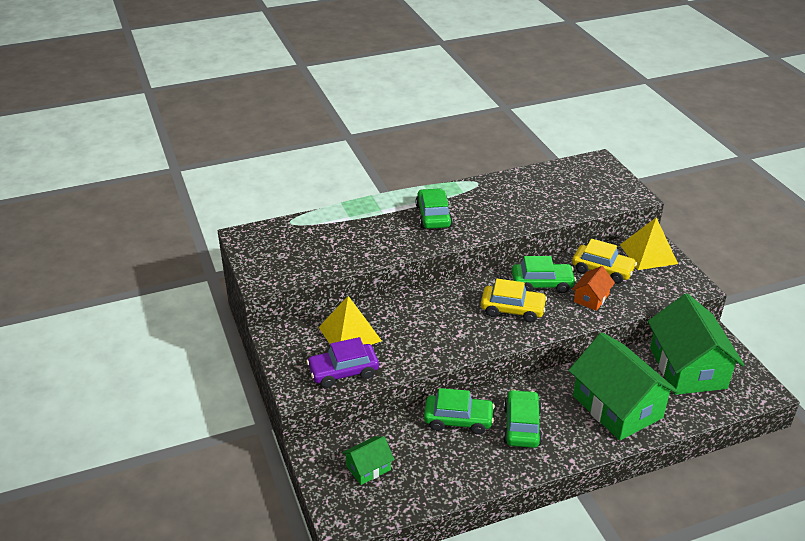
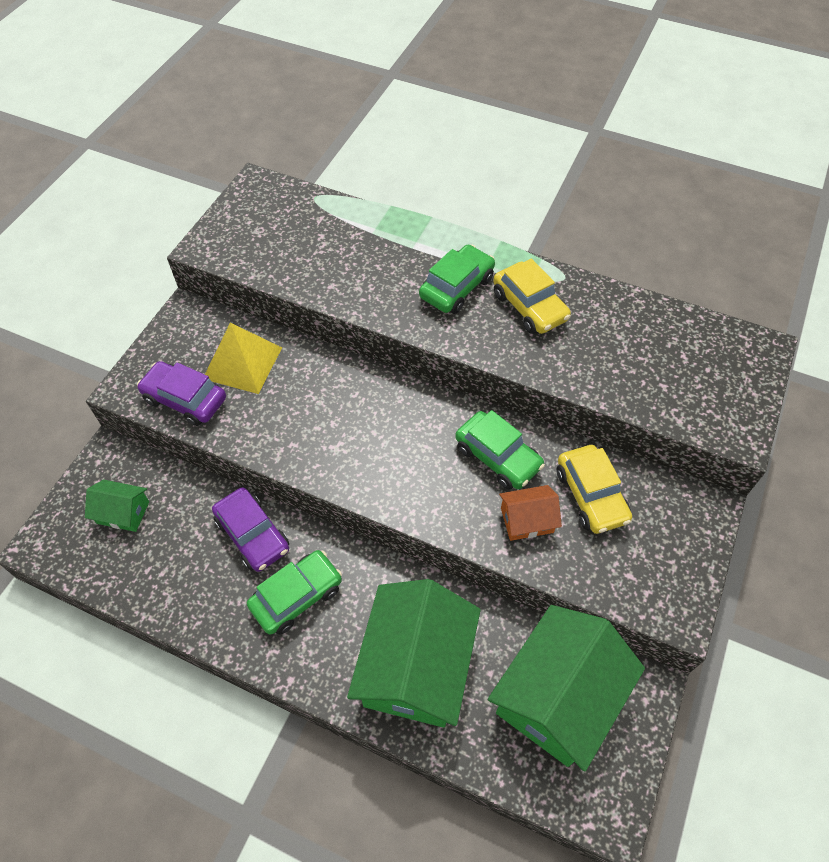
camera: 45 degrees right, 20 degrees up
green car [424,388,495,435] -> purple car [212,487,289,572]
yellow car [481,279,547,323] -> yellow car moved to [493,259,571,334]
yellow pyramid [620,217,678,270] -> none

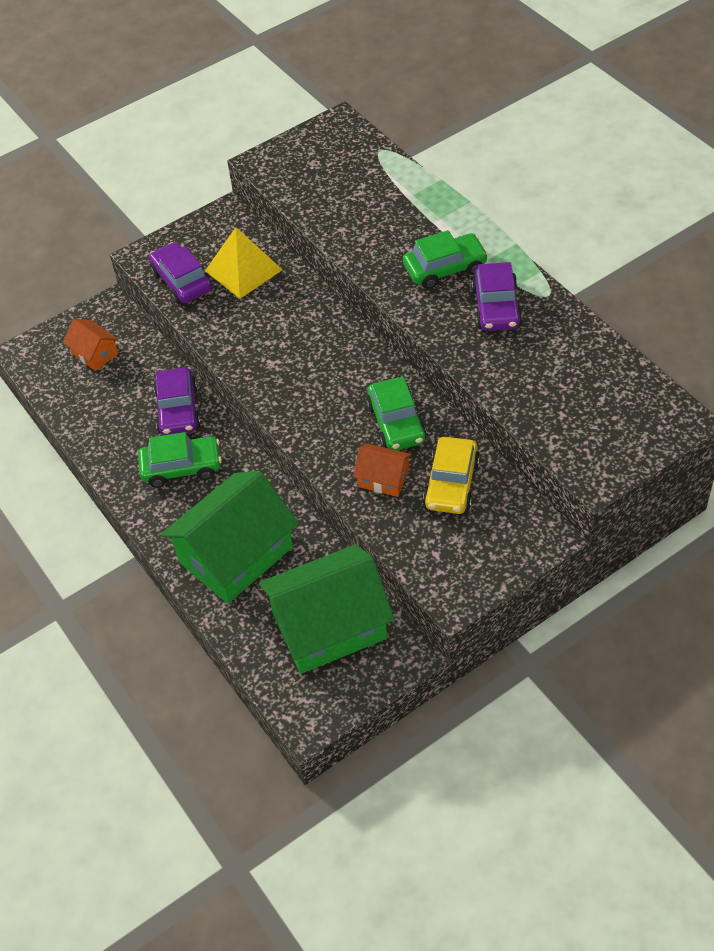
camera: 35 degrees right, 5 degrees down
green house [85,480,149,532] -> orange house [63,319,119,371]
yellow car [493,259,571,334] -> purple car [471,262,522,331]

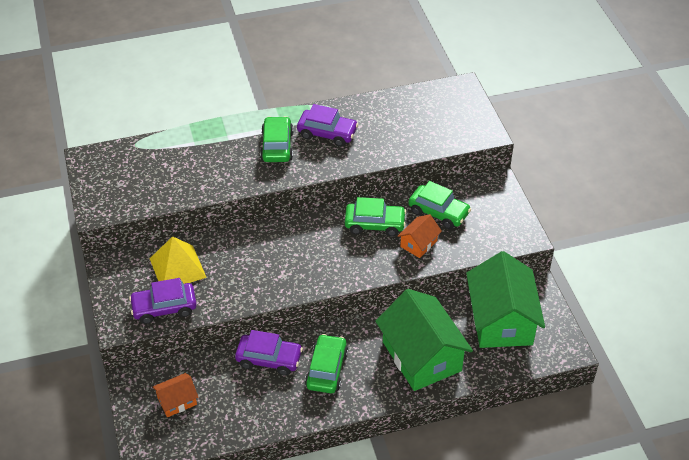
camera: 75 degrees left, 5 degrees down
yellow car [423,437,480,514] -> green car [408,181,471,229]

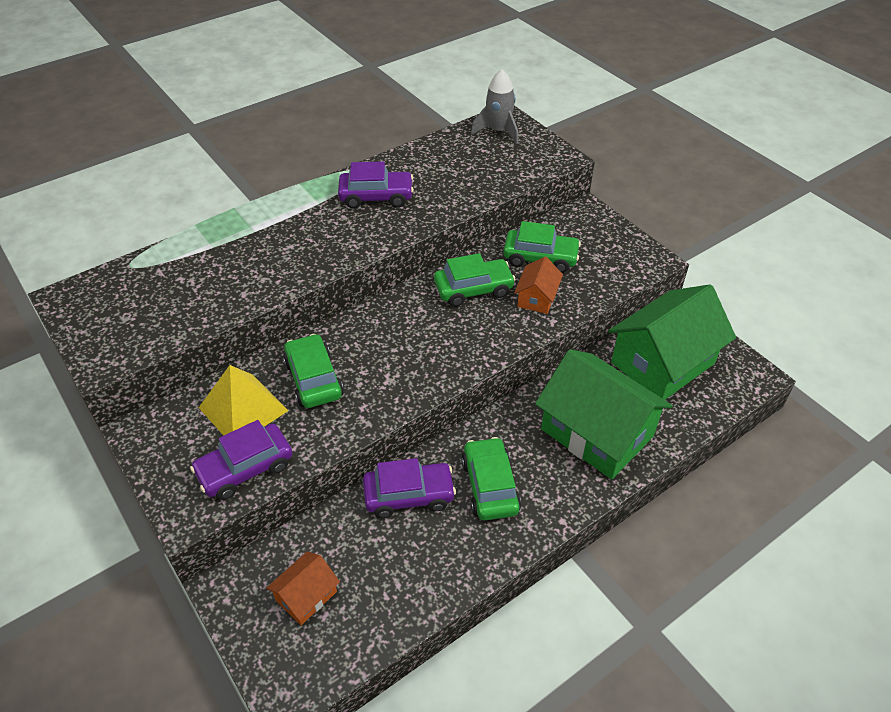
camera: 20 degrees left, 0 degrees up
green car [260,116,293,162] -> green car moved to [283,334,344,408]
green house [466,251,545,348] -> green house turned 75 degrees clockwise [608,284,736,400]
none -> grey rocket [471,69,518,144]

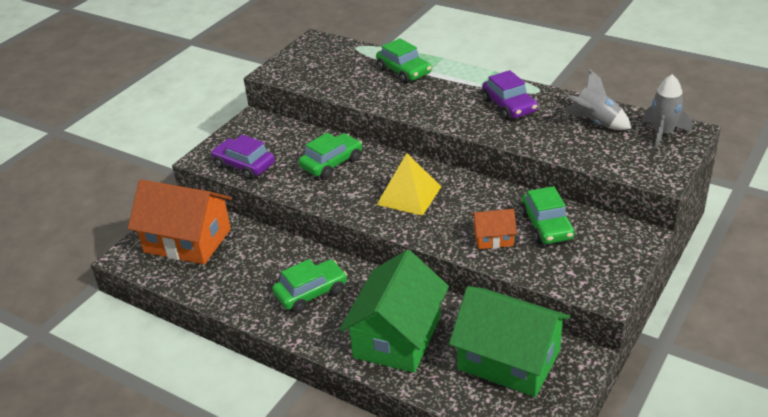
camera: 70 degrees right, 10 degrees down
yellow pyramid [199,365,288,436] -> yellow pyramid moved to [376,153,441,216]
orange house [266,551,340,625] -> orange house [128,180,232,265], size x2.14
purple car [363,458,456,518] -> none
green car [434,253,516,307] -> green car moved to [376,38,432,83]
none -> grey rocket [563,69,631,130]

